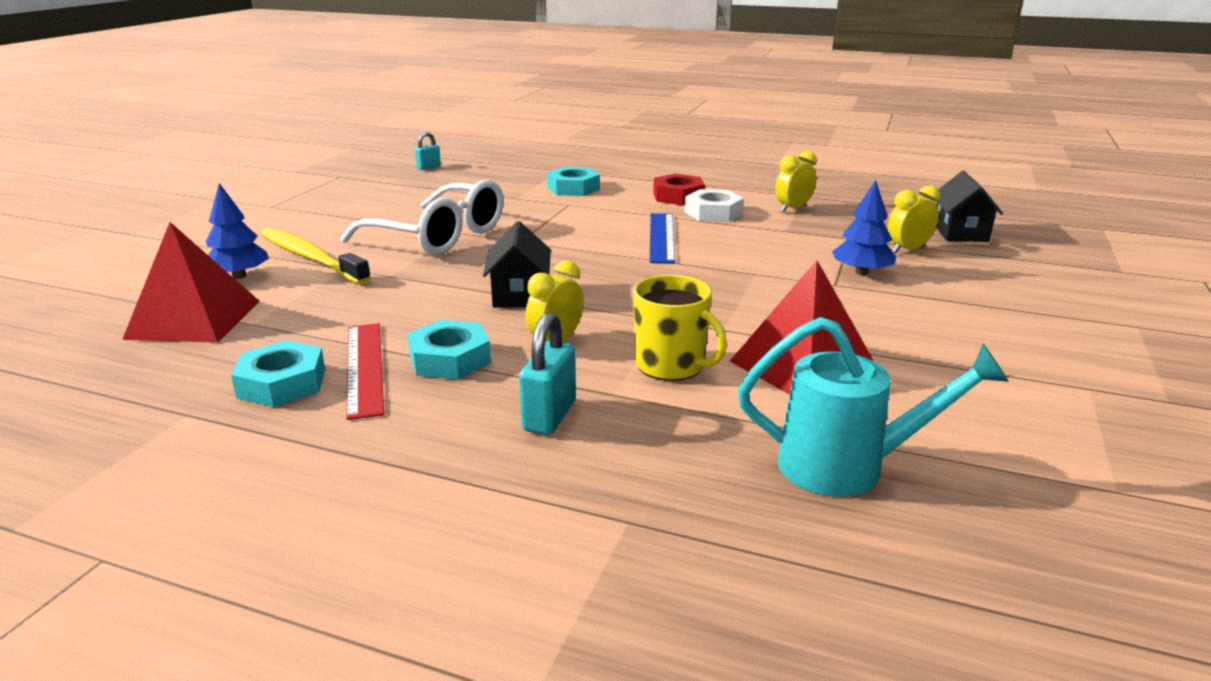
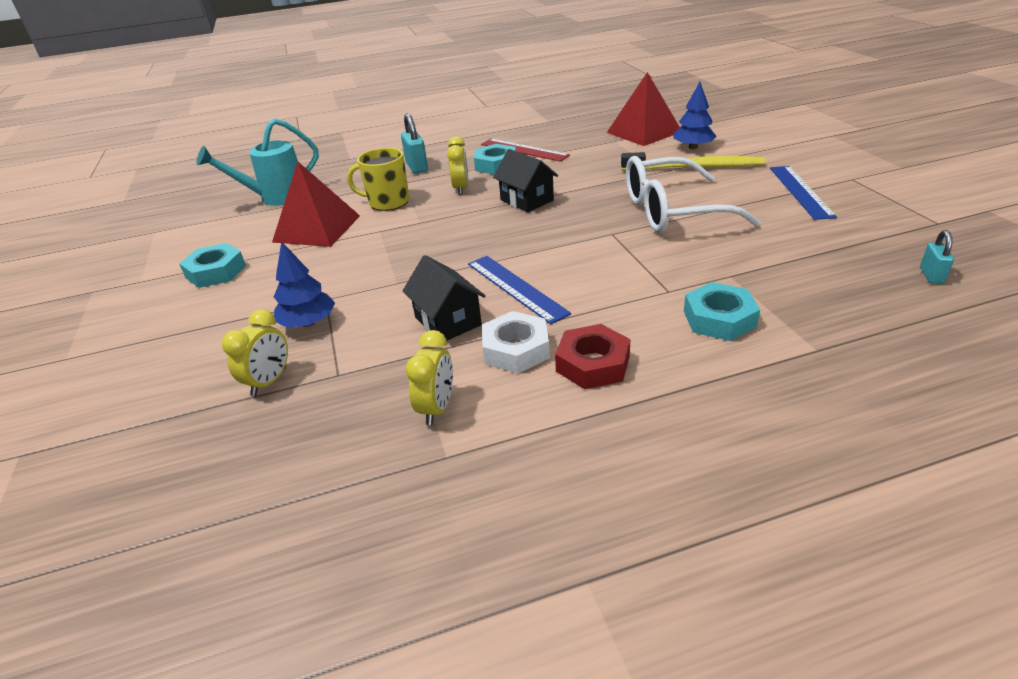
camera: 145 degrees right, 10 degrees up
turquoise nut [231,340,325,407] -> turquoise nut moved to [179,243,246,288]
black house [936,171,1003,242] -> black house moved to [402,255,486,340]
none -> blue ruler [770,166,837,220]

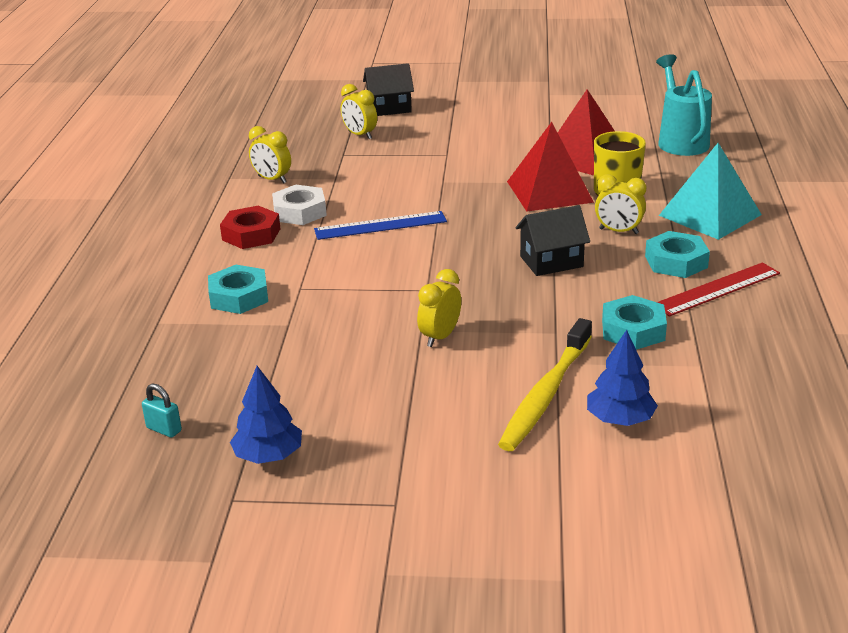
camera: 110 degrees right, 5 degrees down
turquoise nut [179,243,246,288] -> turquoise nut moved to [602,295,667,350]
blue tree [274,241,335,328] -> blue tree moved to [230,366,302,464]
turquoise padlock [401,113,428,174] -> turquoise pyramid [659,143,762,240]
black house [402,255,486,340] -> black house moved to [363,63,414,116]
red pyramid [607,72,680,146] -> red pyramid moved to [507,122,594,211]
white glasses [626,156,761,233] -> yellow clock [417,269,461,347]
blue ruler [770,166,837,220] -> none

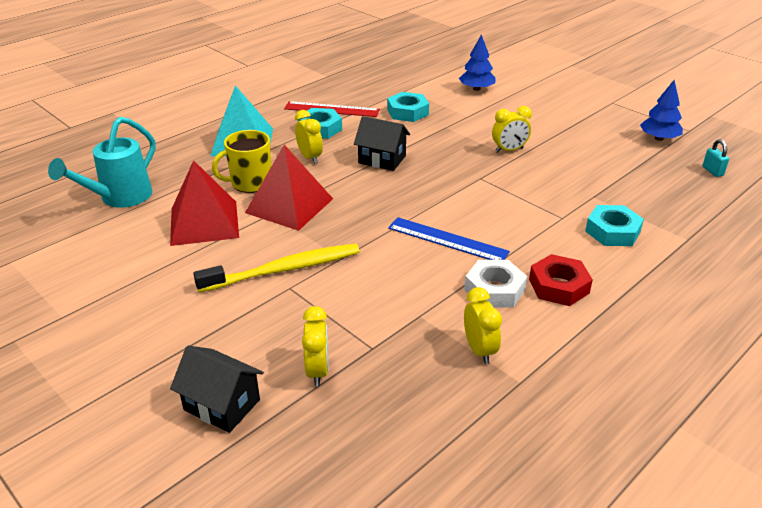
camera: 140 degrees left, 5 degrees up
yellow toothbrush [498,318,592,451] -> yellow toothbrush moved to [193,243,360,292]

